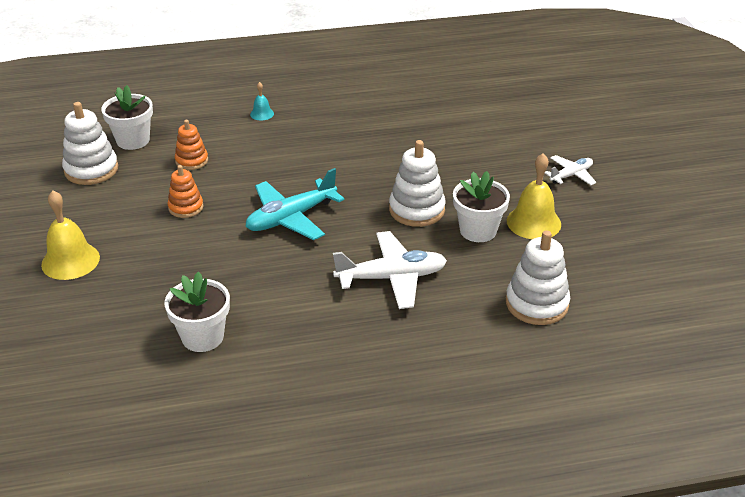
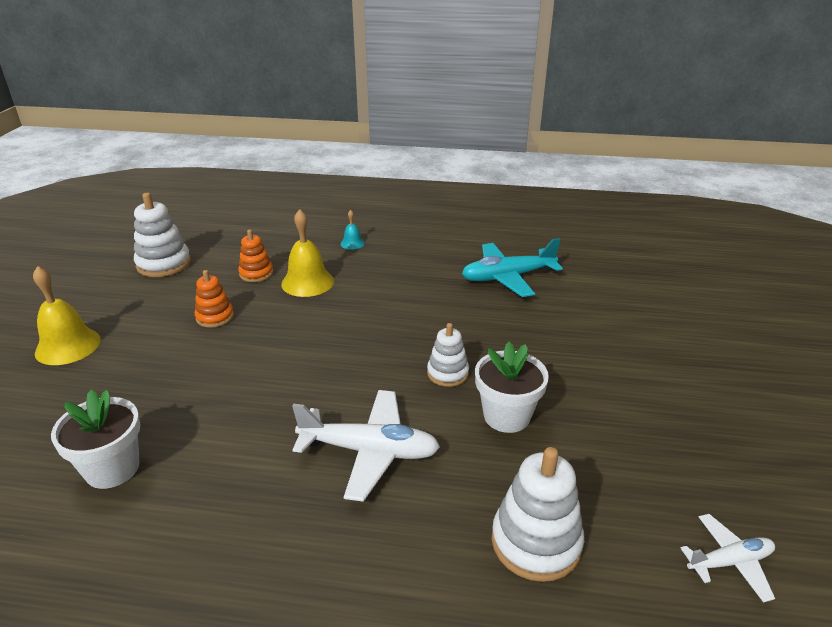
camera: 20 degrees right, 5 degrees down
white flower pot [101,85,153,150] -> none
turquoise plane [245,168,345,240] -> turquoise plane moved to [462,238,563,297]
white stacking toy [389,140,446,227] -> white stacking toy [427,323,469,387], size x0.62
yellow bell [507,153,561,239] -> yellow bell moved to [281,209,334,297]
white plane [545,155,596,185] -> white plane moved to [681,514,775,603]

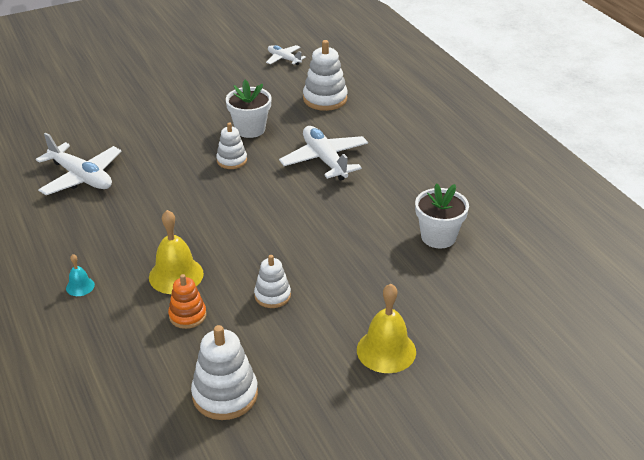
camera: 125 degrees left, 5 degrees up
orange stacking toy [194,270,234,328] -> white stacking toy [254,255,291,308]
turquoise plane [462,238,563,297] -> white plane [36,133,122,195]

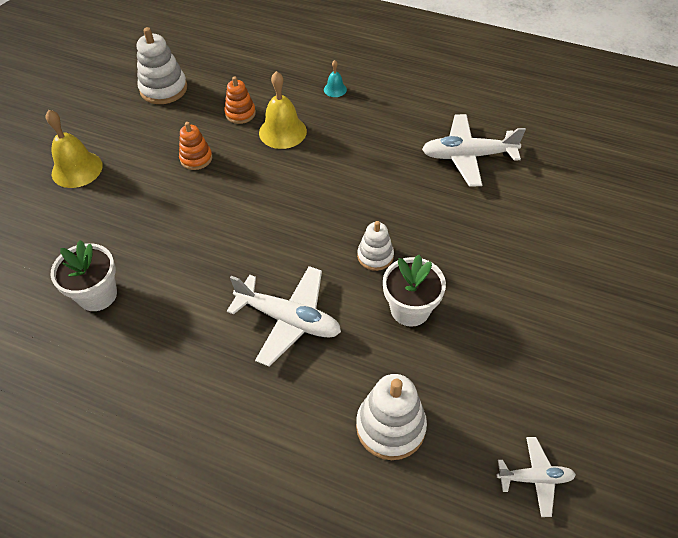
camera: 140 degrees right, 15 degrees up
white stacking toy [254,255,291,308] -> orange stacking toy [179,122,212,170]

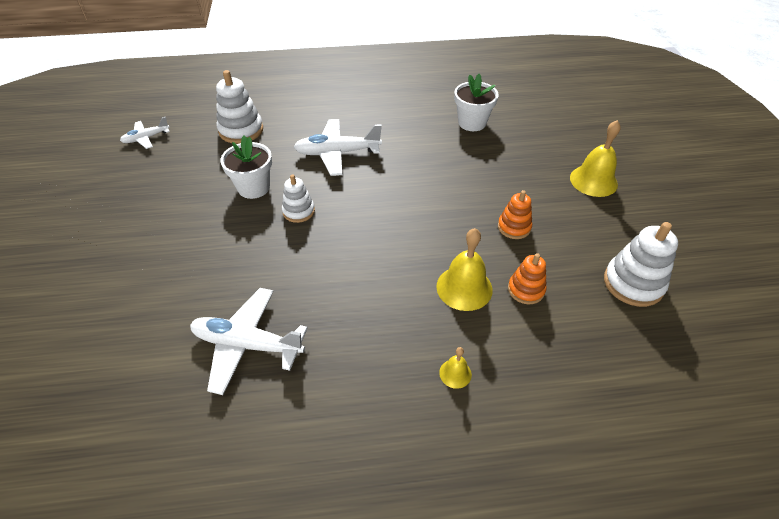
camera: 150 degrees right, 5 degrees down
turquoise bell [324,60,347,97] -> yellow bell [439,347,472,389]
white plane [422,114,526,187] -> white plane turned 135 degrees counterclockwise [190,288,308,395]

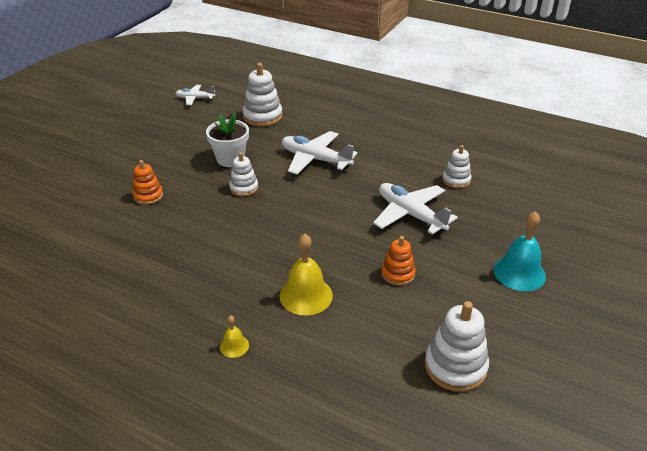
camera: 35 degrees right, 10 degrees down
white plane [190,288,308,395] -> white plane moved to [373,183,458,235]
white flower pot [454,74,499,131] -> white stacking toy [442,145,471,189]
orange stacking toy [508,253,547,304] -> orange stacking toy moved to [133,160,163,205]
yellow bell [570,120,621,197] -> turquoise bell [493,211,546,291]

